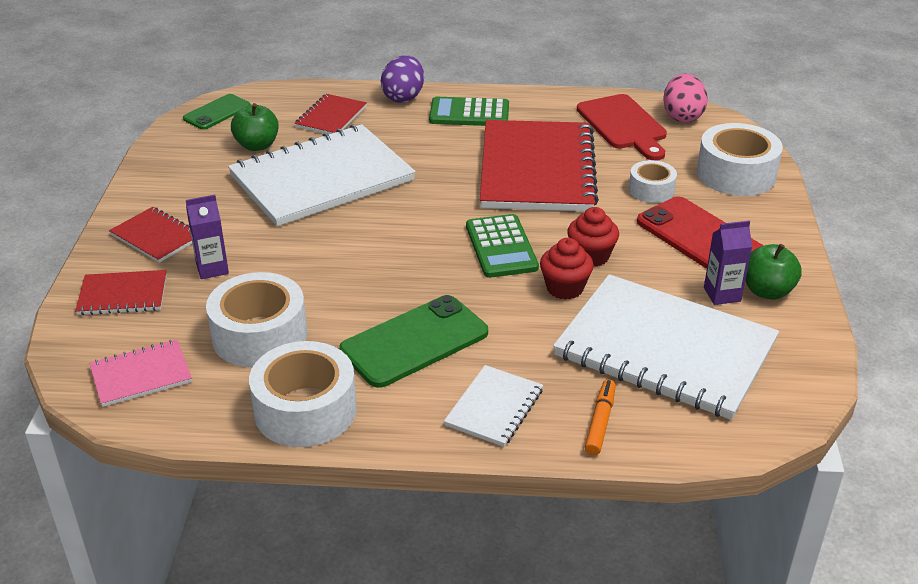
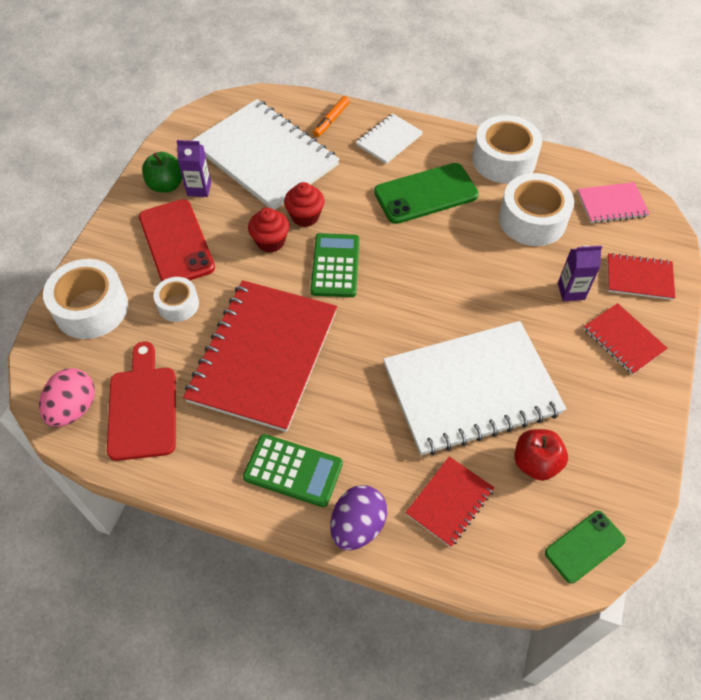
camera: 165 degrees left, 20 degrees up
green apple [231,103,279,151] -> red apple [514,429,568,481]

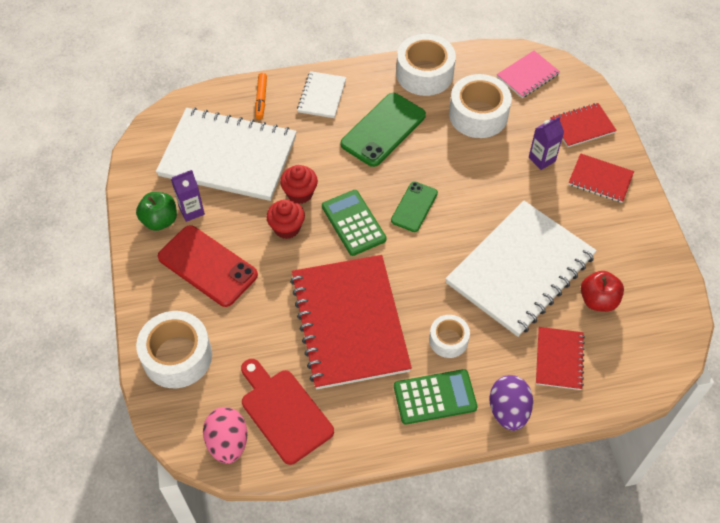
camera: 30 degrees left, 0 degrees up
white tape [153,277,199,322] -> white tape moved to [429,315,470,358]
green phone [545,511,626,584] -> green phone moved to [391,181,438,232]

